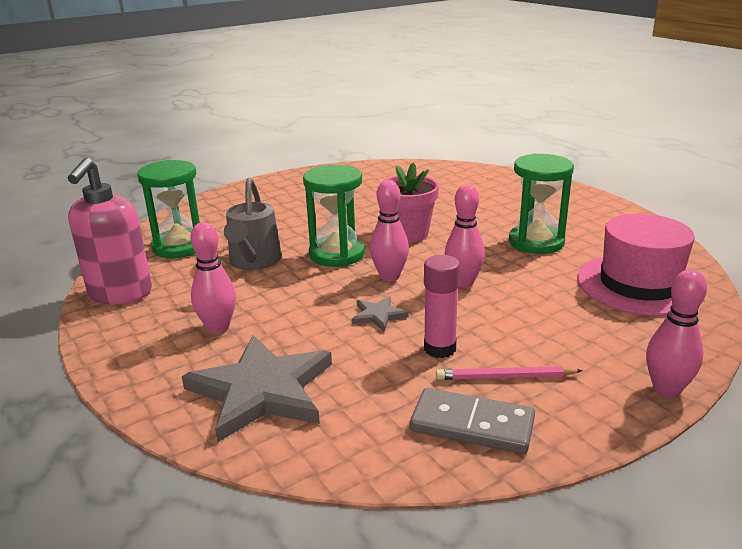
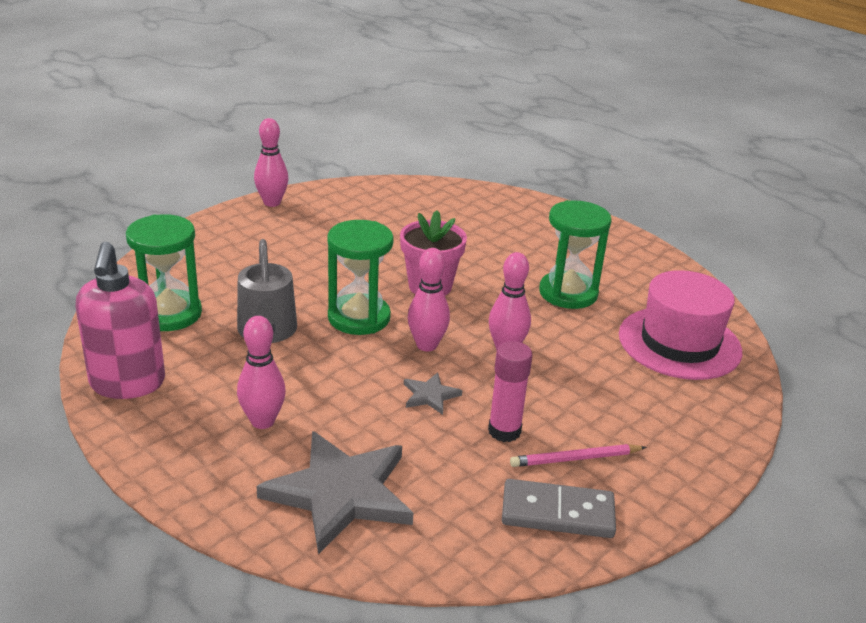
camera: 15 degrees left, 5 degrees up
pink bowling pin [646,269,707,398] -> pink bowling pin moved to [254,118,289,207]

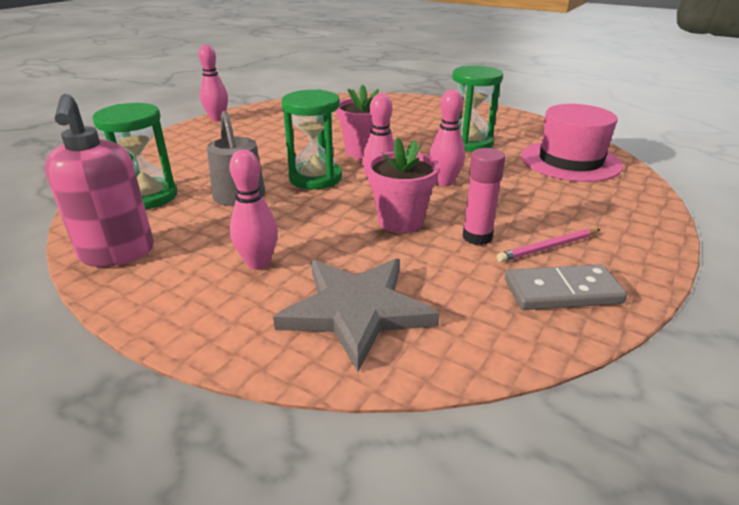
camera: 10 degrees left, 0 degrees up
grey star [404,372,462,415] -> pink flower pot [367,138,439,233]

